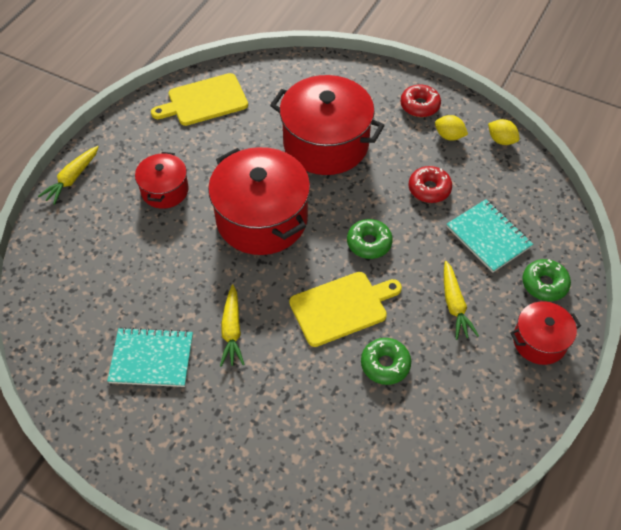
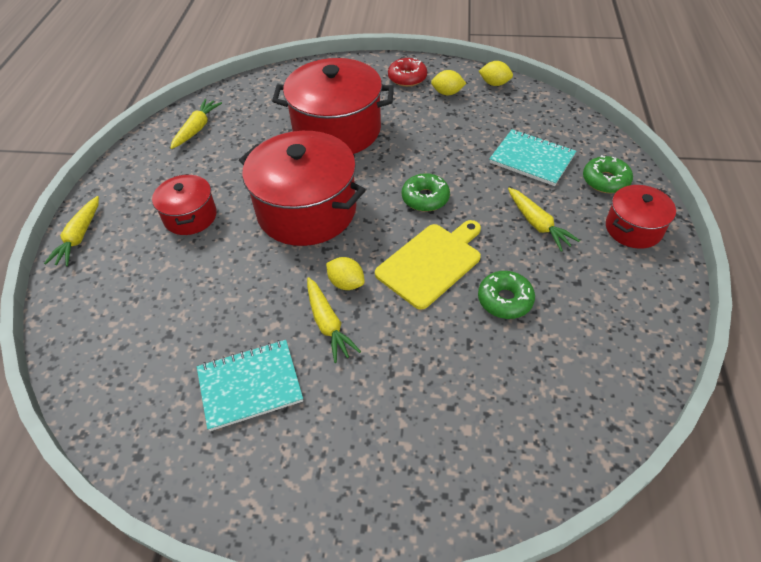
camera: 20 degrees left, 5 degrees down
yellow cutting board [151,73,248,126] -> yellow carrot [170,99,222,149]
red donut [409,166,452,203] -> none
none -> yellow lemon [326,257,365,290]

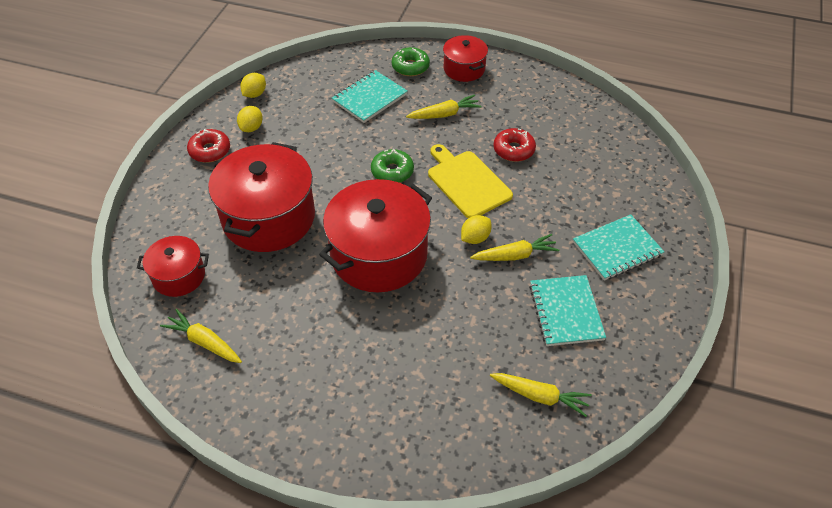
camera: 80 degrees left, 0 degrees up
yellow carrot [44,196,99,266] -> yellow carrot moved to [490,373,592,417]
red pot [152,174,217,235] -> red pot moved to [137,236,209,297]
green donut [478,271,535,319] -> red donut [494,128,536,162]
none -> turquoise notebook [573,214,664,281]

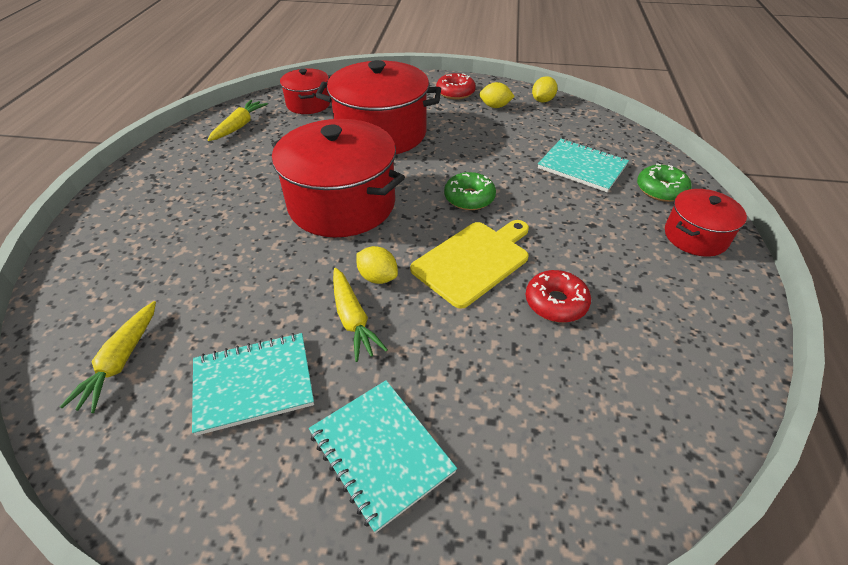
camera: 80 degrees right, 5 degrees down
yellow lemon [240,73,266,98] -> yellow lemon turned 75 degrees counterclockwise [532,76,558,103]
yellow carrot [406,95,482,119] -> none

